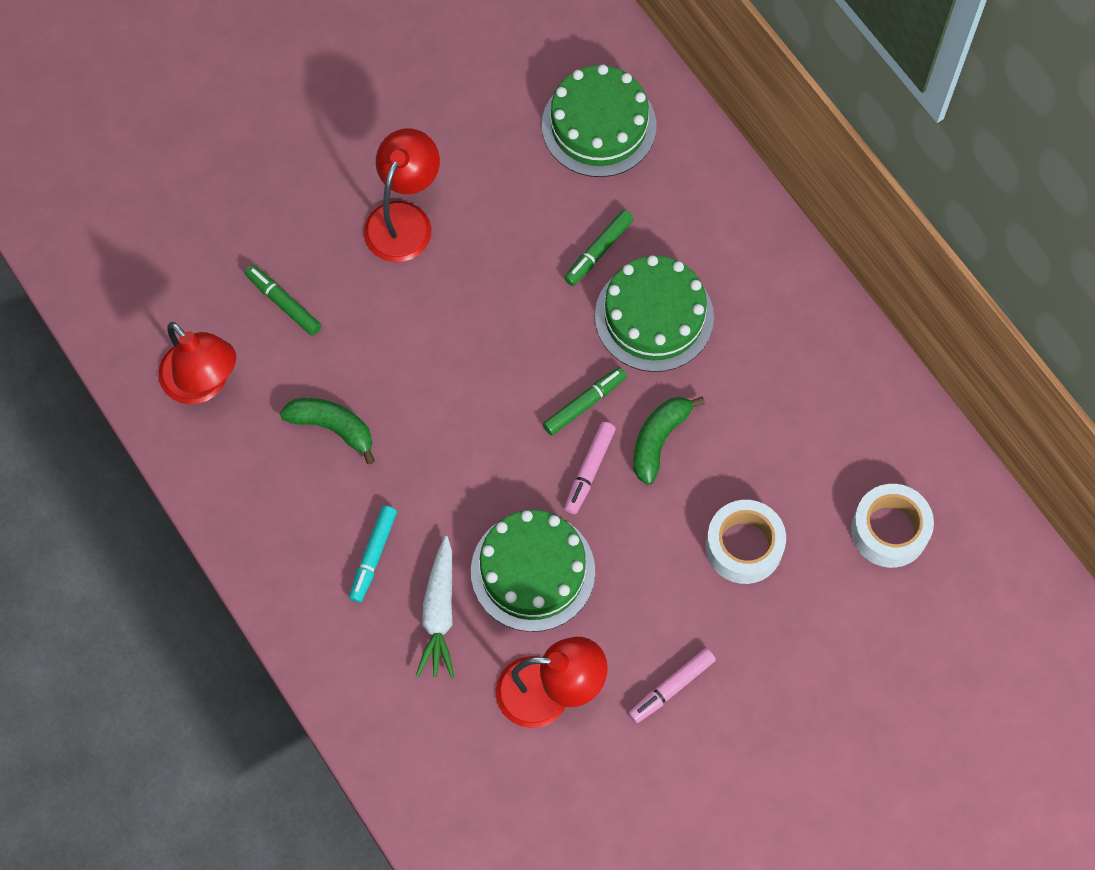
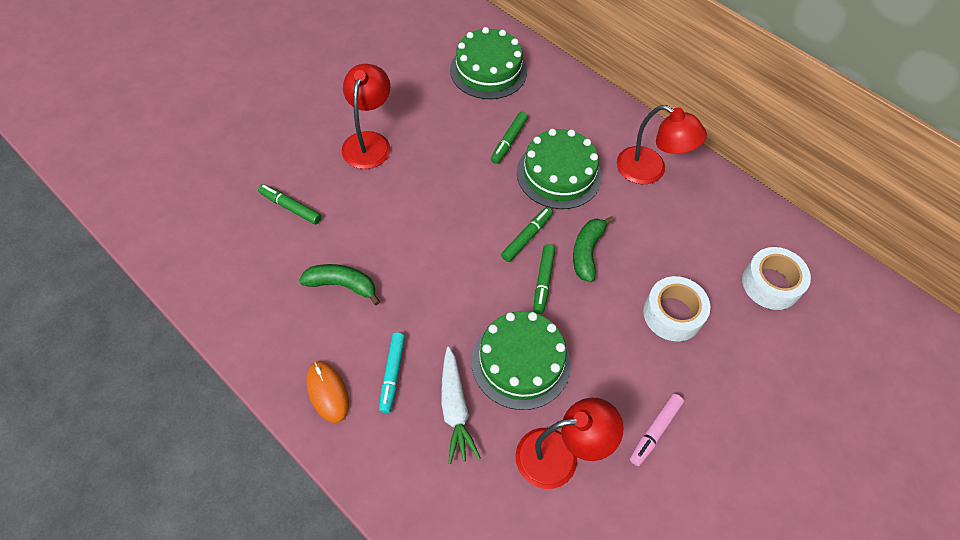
camera: 15 degrees left, 10 degrees down
red lamp [158,322,236,404] -> red lamp moved to [617,105,707,184]
pink marker [564,422,616,514] -> green marker [533,244,555,314]
none -> orange mouse [306,361,349,423]

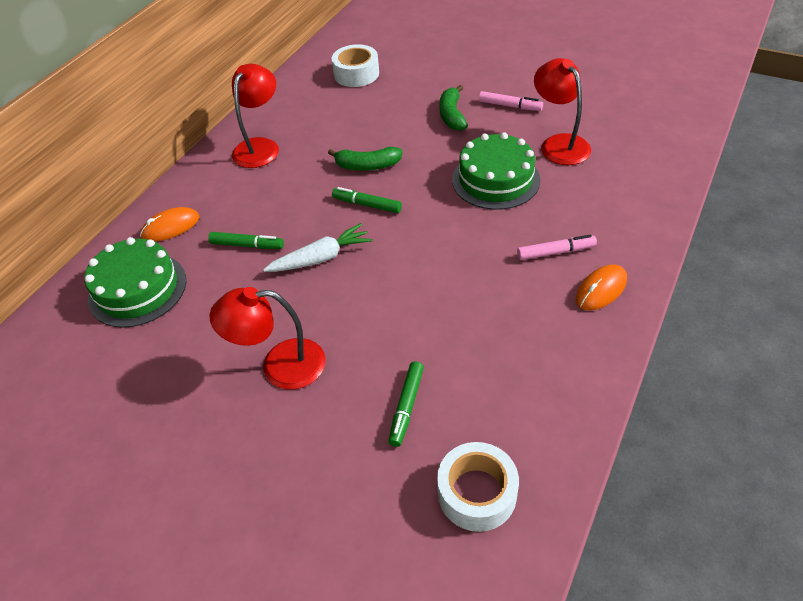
camera: 100 degrees left, 10 degrees down
green banana [299,264,380,305] -> green banana moved to [439,85,468,131]
turquoise marker [379,333,405,413] -> pink marker [517,234,597,260]
white carrot [441,347,481,464] -> white carrot moved to [263,223,373,272]
green cake [517,129,602,209] -> none
green marker [533,244,555,314] -> none
white tape [643,276,710,341] -> white tape moved to [437,442,519,532]
none -> orange mouse [140,207,199,242]

